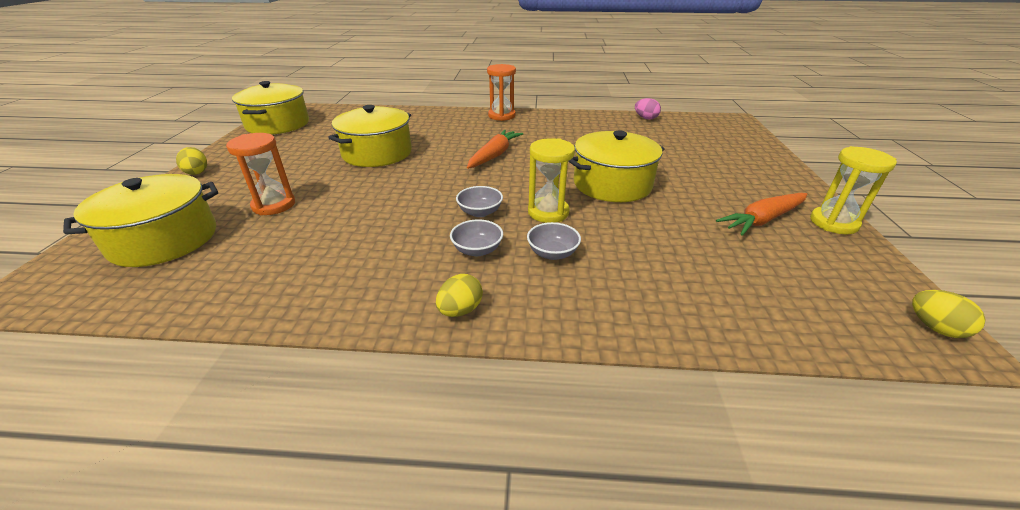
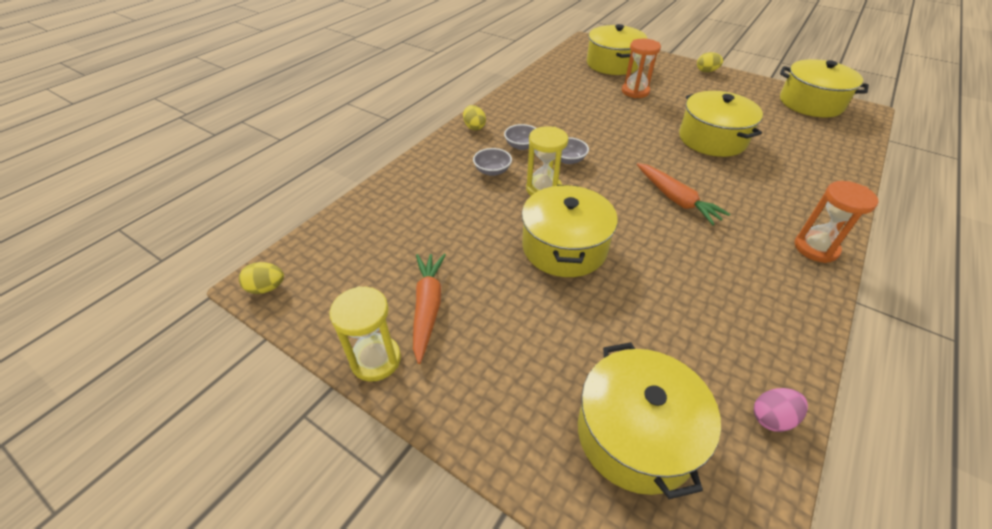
camera: 120 degrees right, 10 degrees up
none -> yellow pot [578,342,721,499]

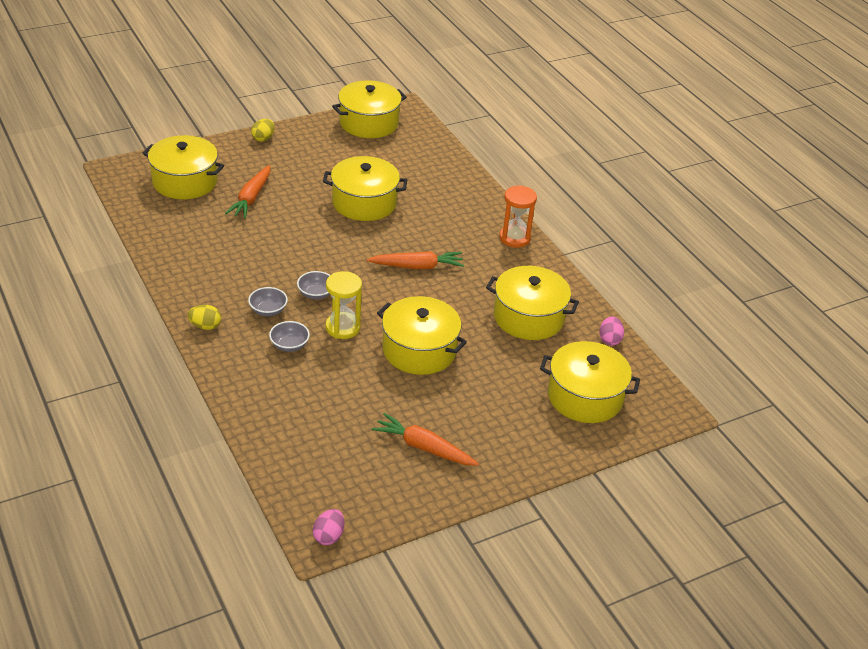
camera: 65 degrees left, 5 degrees down
yellow egg [239,262,284,294] -> pink egg [313,509,344,545]
yellow hourglass [329,286,401,382] -> none
orange hourglass [622,39,661,98] -> orange carrot [225,165,270,219]
none -> yellow pot [486,266,579,340]

